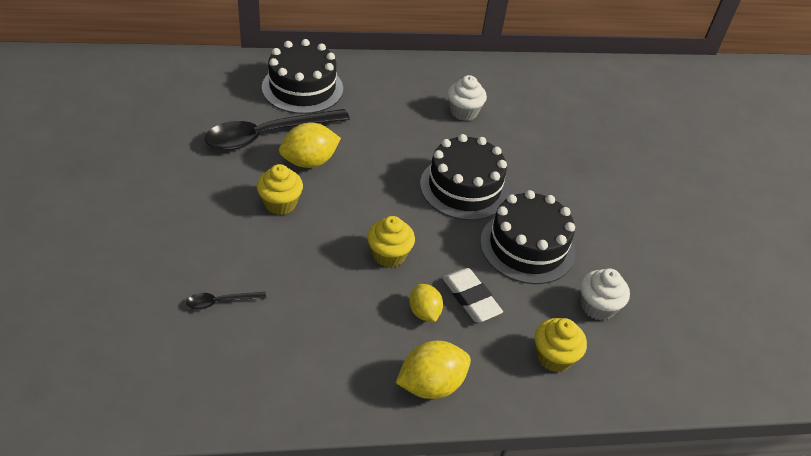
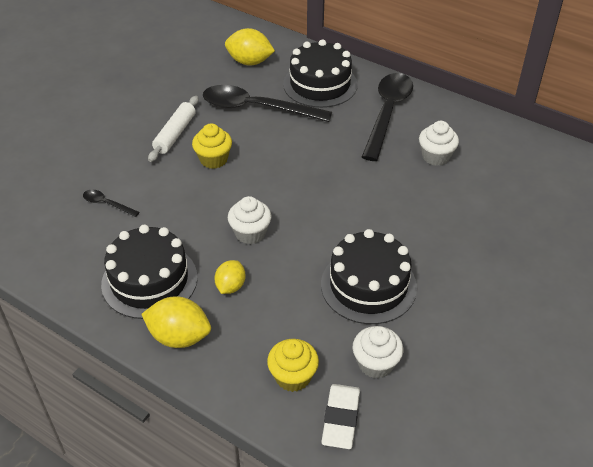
camera: 45 degrees right, 0 degrees up
yellow lemon [279,123,341,168] -> yellow lemon moved to [225,28,275,66]
yellow cupcake [367,216,415,267] -> white cupcake [228,196,271,244]
black cake [420,134,509,220] -> black cake moved to [101,225,197,319]
white eraser [442,268,503,322] -> white eraser moved to [321,384,360,449]
none -> white rolling pin [148,96,199,162]
none -> black spoon [362,73,413,161]

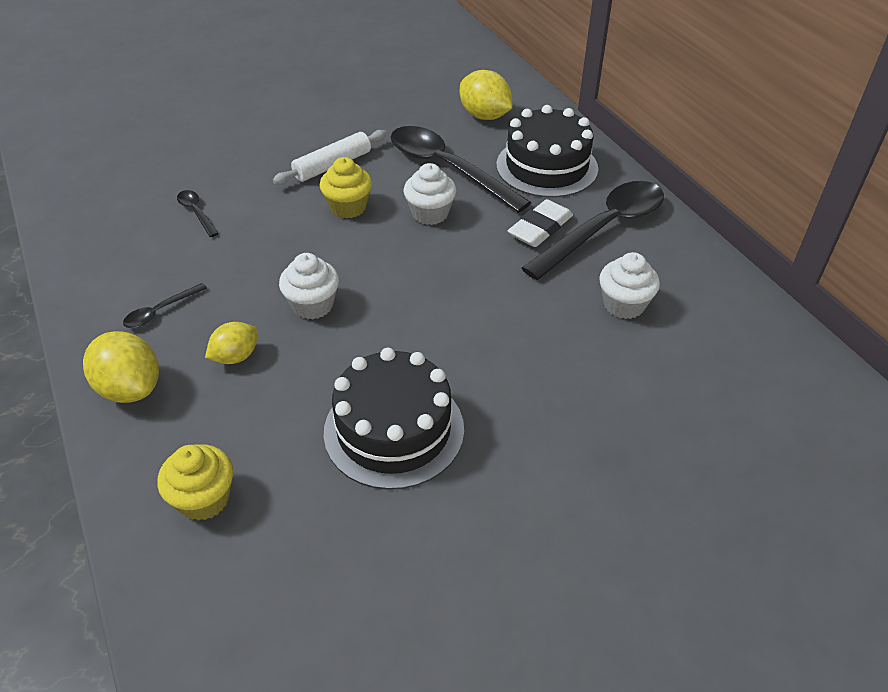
camera: 30 degrees right, 0 degrees up
black cake [101,225,197,319] -> black spoon [123,283,207,328]
white eraser [321,384,360,449] -> white eraser moved to [508,199,573,247]
white cupcake [353,326,403,379] -> white cupcake moved to [404,163,456,225]

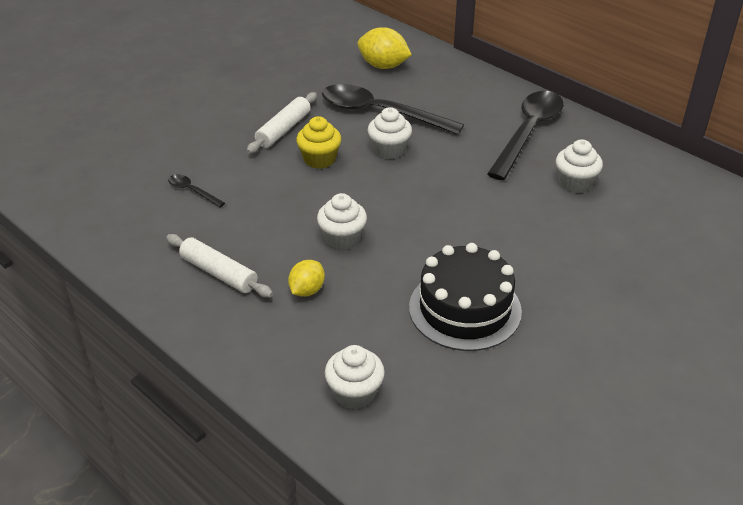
camera: 20 degrees left, 5 degrees down
yellow lemon [83,331,159,403] -> none
black spoon [123,283,207,328] -> white rolling pin [166,234,273,298]
yellow cupcake [157,444,233,521] -> white cupcake [325,345,385,410]
black cake [496,105,598,198] -> none
white eraser [508,199,573,247] -> none

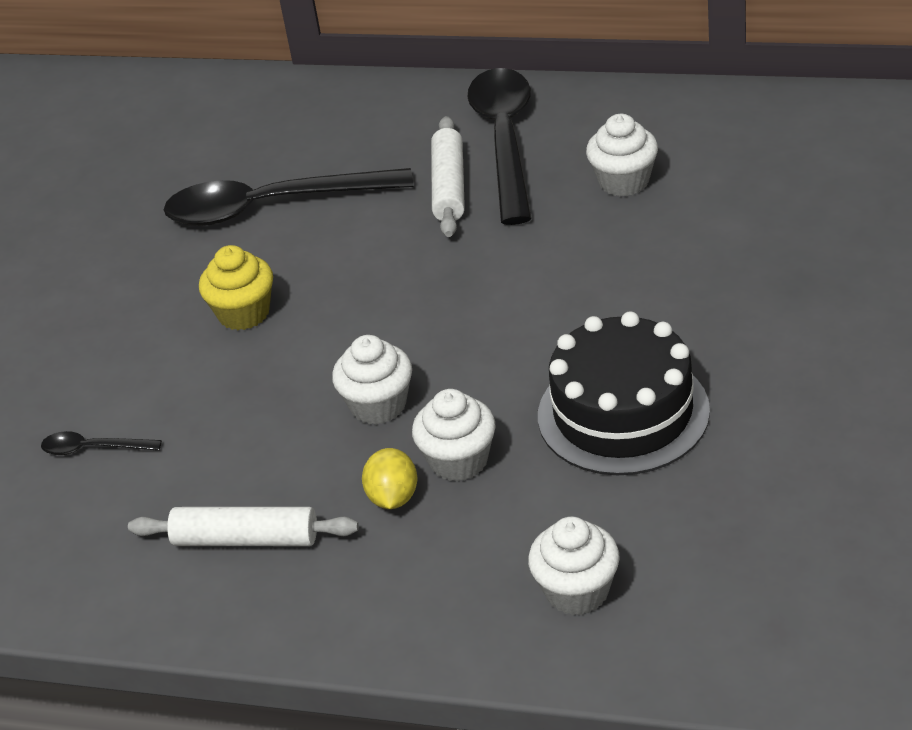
camera: 25 degrees left, 0 degrees up
white rolling pin [247,92,317,154] -> white rolling pin moved to [431,116,465,237]
yellow lemon [358,27,412,69] -> none
white cupcake [368,107,412,159] -> white cupcake moved to [412,389,496,481]

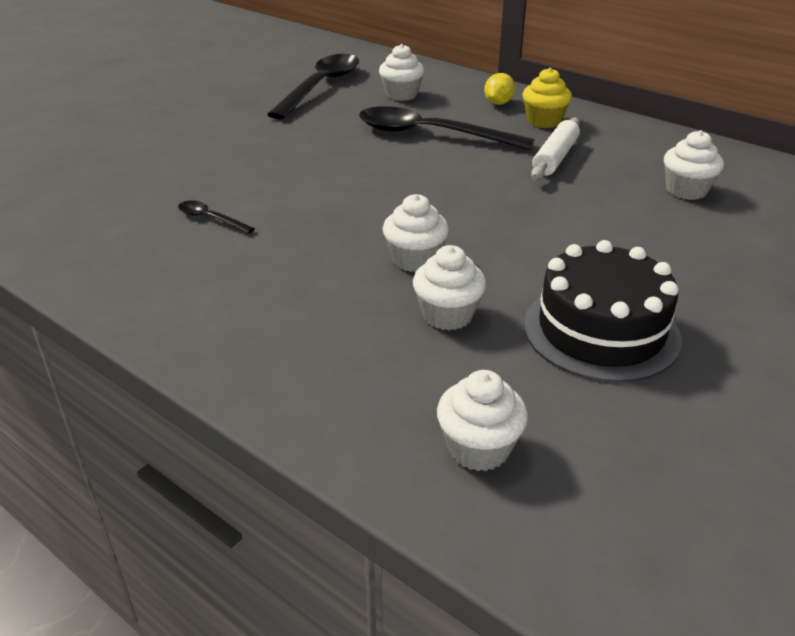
camera: 20 degrees right, 5 degrees down
white rolling pin [128,507,359,546] -> none
yellow cupcake [199,245,273,330] -> yellow cupcake moved to [522,68,572,128]
yellow lemon [362,448,418,509] -> yellow lemon moved to [484,73,515,105]
black spoon [468,68,532,225] -> black spoon moved to [267,54,359,120]
none -> white cupcake [379,44,424,101]

